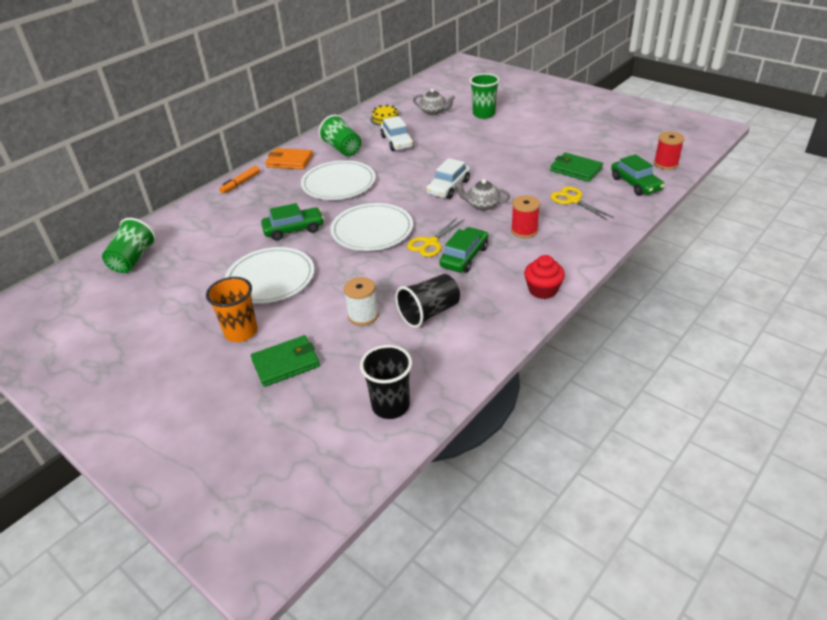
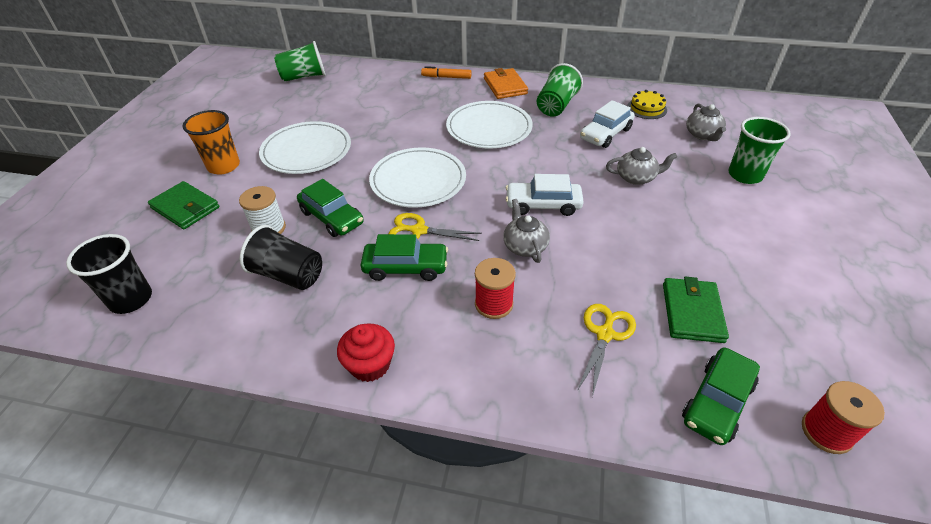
camera: 60 degrees right, 5 degrees up
green car [261,203,324,241] -> green car moved to [297,179,364,237]
none -> grey teapot [606,147,677,185]

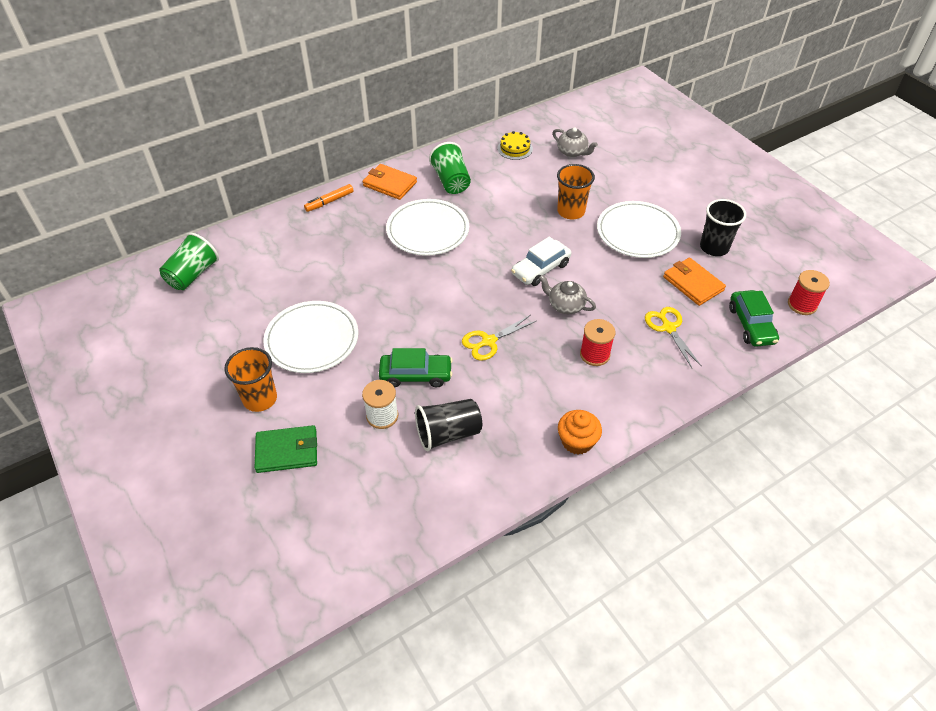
camera: 45 degrees left, 5 degrees up
black cup [66,234,152,314] -> black cup moved to [700,199,746,256]
red cupcake [337,324,395,382] -> orange cupcake [558,410,602,455]
green car [361,234,448,281] -> none
white plate [369,148,466,208] -> white plate moved to [597,201,681,258]
white car [580,100,635,148] -> none
grey teapot [606,147,677,185] -> orange cup [557,164,595,219]
green wallet [663,277,729,343] -> orange wallet [663,258,726,306]
green cup [728,117,790,184] -> none

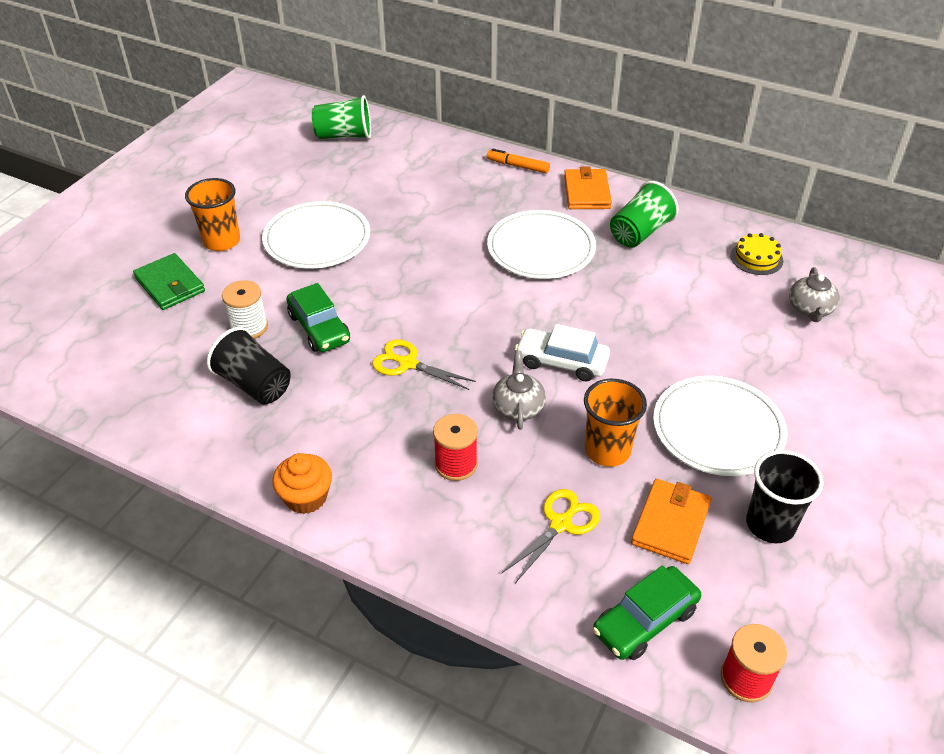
camera: 60 degrees right, 5 degrees down
orange cup [557,164,595,219] -> orange cup moved to [584,379,647,467]

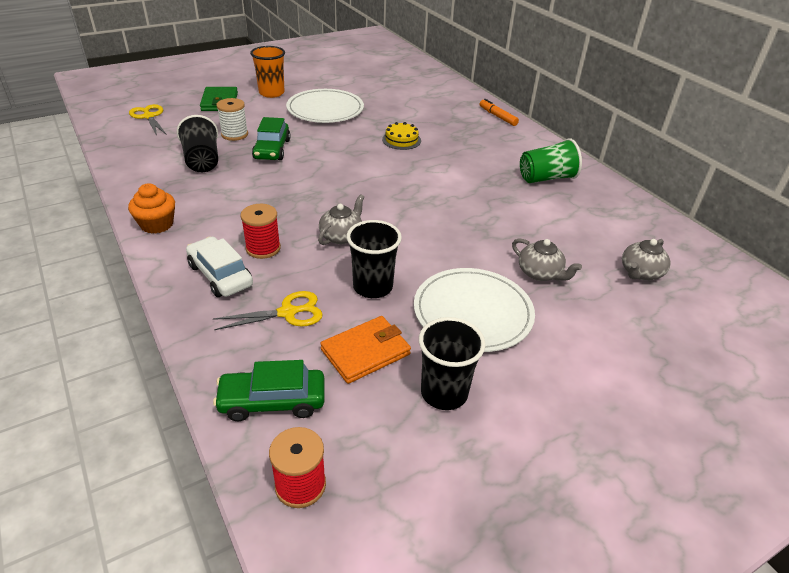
camera: 30 degrees right, 5 degrees down
green cup [312,95,371,139] -> none
yellow scissors [372,339,476,390] -> yellow scissors moved to [129,104,167,136]
white plate [487,210,596,279] -> none
white car [515,324,610,382] -> white car moved to [186,237,253,297]
orange wallet [564,167,612,209] -> none
orange cup [584,379,647,467] -> black cup [347,220,402,298]
yellow cake [730,233,783,275] -> yellow cake moved to [382,122,421,150]
none -> grey teapot [512,239,582,281]

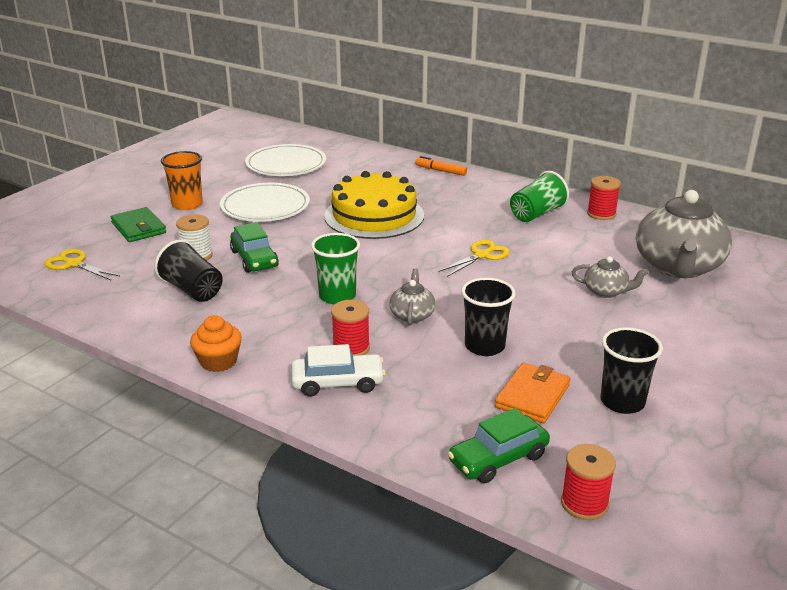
camera: 25 degrees left, 10 degrees down
white car [186,237,253,297] -> white car turned 150 degrees clockwise [291,344,386,397]
yellow scissors [213,291,323,330] -> yellow scissors moved to [438,240,510,277]
yellow cake [382,122,421,150] -> yellow cake [324,171,424,239], size x2.32
white plate [414,268,535,352] -> white plate moved to [245,144,326,176]
grey teapot [622,239,670,280] -> grey teapot [636,190,732,278], size x2.17
none -> green cup [311,233,360,304]
none -> red spool [587,176,621,220]

